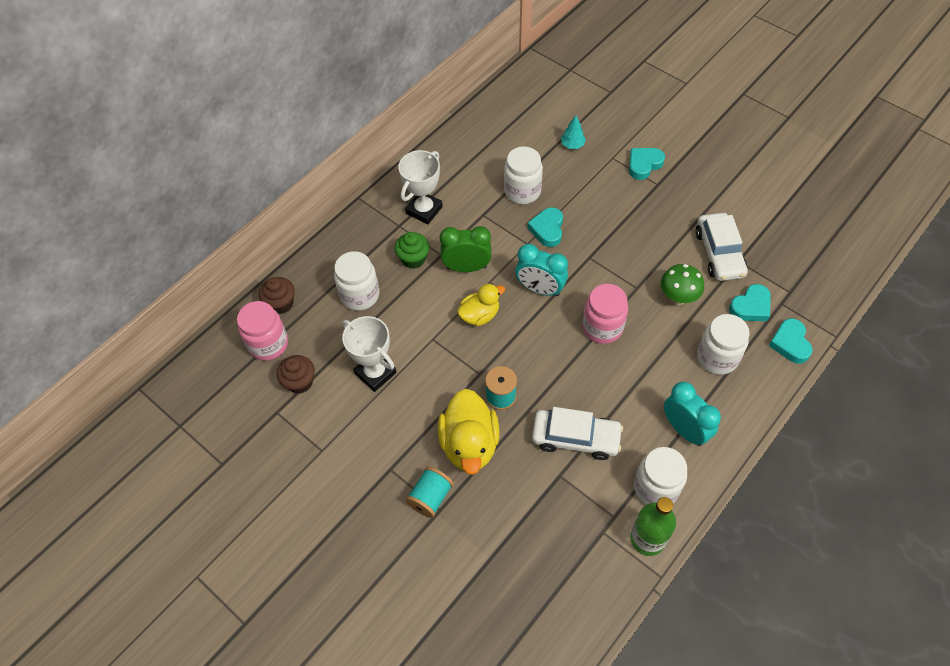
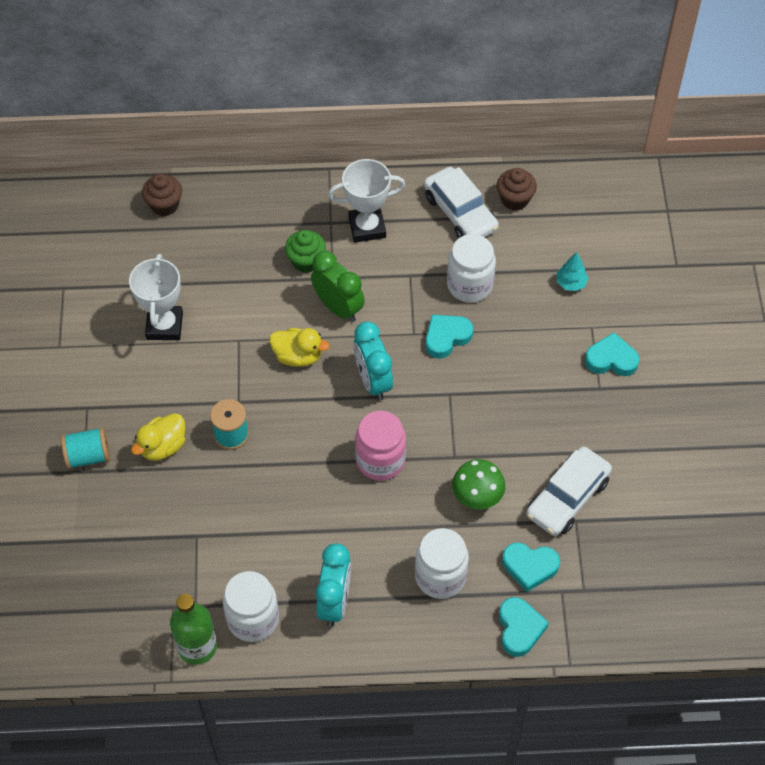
camera: 45 degrees right, 0 degrees up
pink jar [237,301,288,361] -> none
brown cupcake [277,355,315,394] -> brown cupcake moved to [497,168,537,211]
white jar [334,251,379,311] -> none
yellow duck [438,389,500,475] -> yellow duck [131,413,185,461], size x0.61
white car [532,407,623,460] -> white car moved to [424,167,499,238]
turquoise heart [769,318,813,364] -> turquoise heart turned 135 degrees clockwise [499,597,549,657]

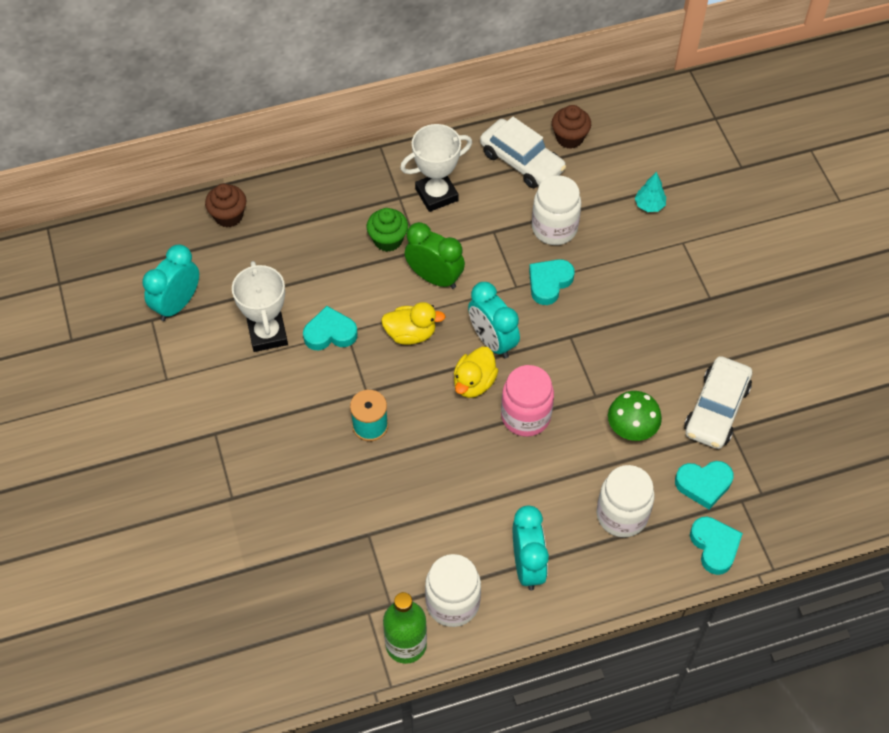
camera: 15 degrees left, 0 degrees up
turquoise spool [61,427,110,470] -> none
yellow duck [131,413,185,461] -> yellow duck moved to [454,347,499,398]
turquoise heart [585,333,640,376] -> turquoise heart moved to [303,306,358,350]
none -> turquoise clock [142,245,199,321]

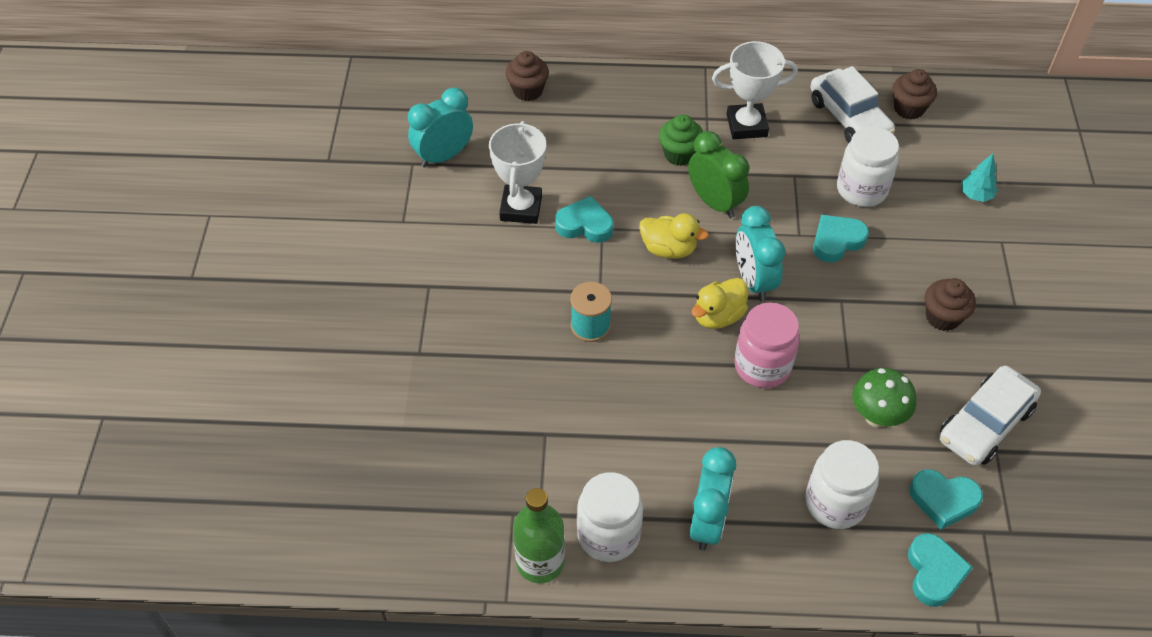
camera: 20 degrees right, 5 degrees down
none -> brown cupcake [925,278,976,331]

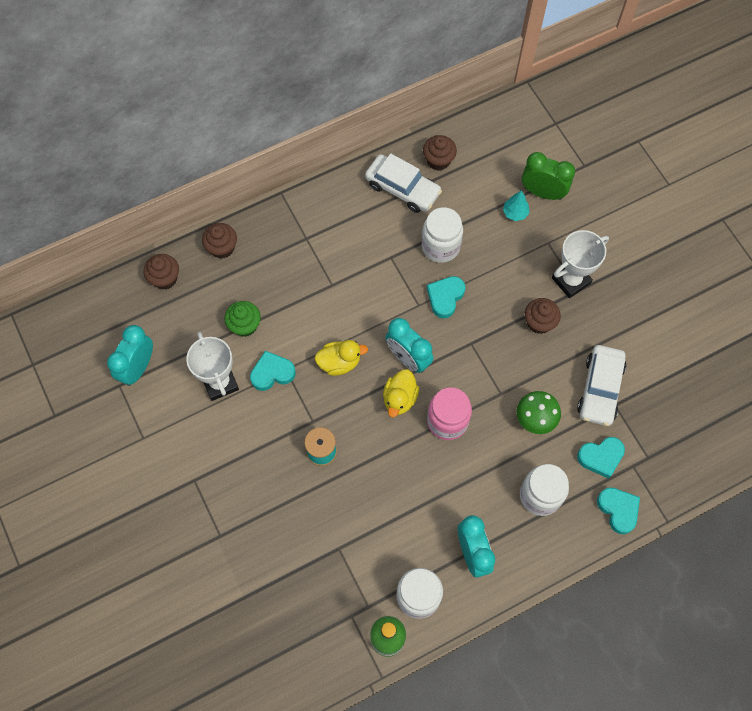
camera: 30 degrees left, 15 degrees up
green cupcake [659,115,703,166] -> green cupcake moved to [225,301,261,337]
green clock [688,131,749,218] -> green clock moved to [522,152,575,200]
white trophy [712,41,798,139] -> white trophy moved to [552,230,609,298]
none -> brown cupcake [202,223,237,259]

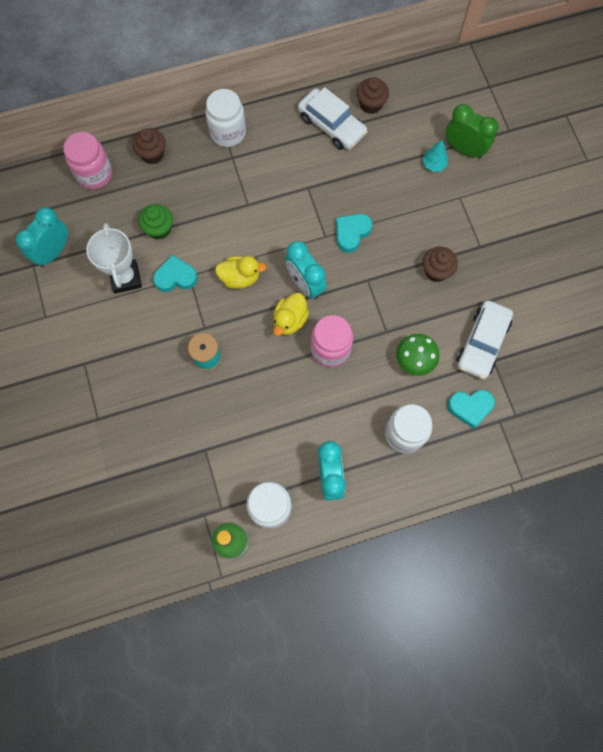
camera: 10 degrees right, 5 degrees up
brown cupcake [143,254,179,290] -> pink jar [63,132,112,189]
white jar [422,208,463,263] -> white jar moved to [206,89,246,147]
white trophy [552,230,609,298] -> none
turquoise heart [597,487,640,534] -> none

